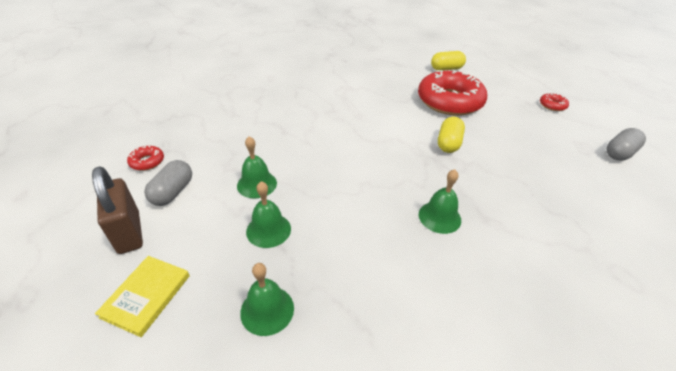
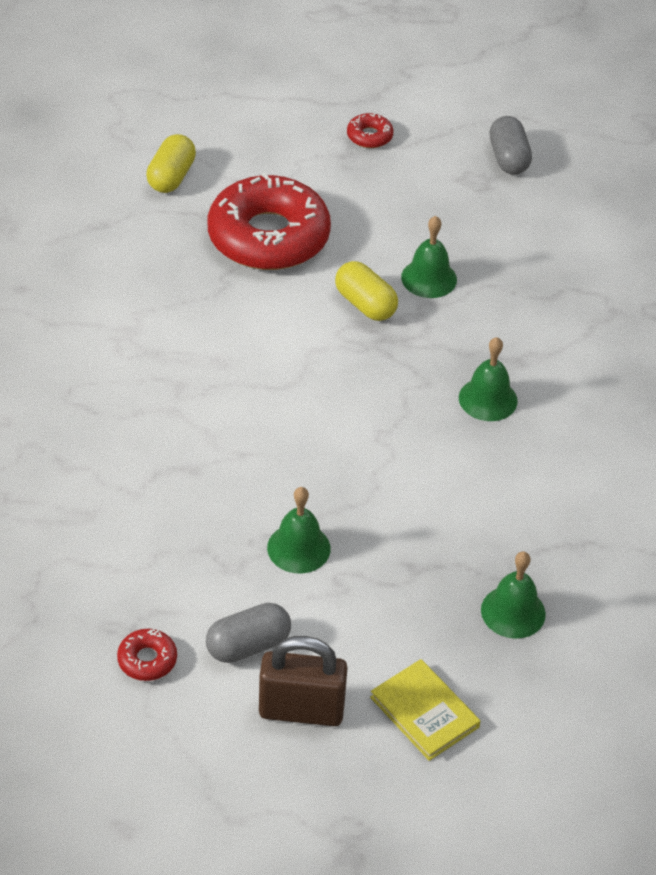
camera: 60 degrees left, 5 degrees up
grey capsule [144,160,192,206] -> grey capsule turned 75 degrees counterclockwise [206,603,291,663]
green bell [246,181,291,248] -> green bell moved to [401,216,457,298]

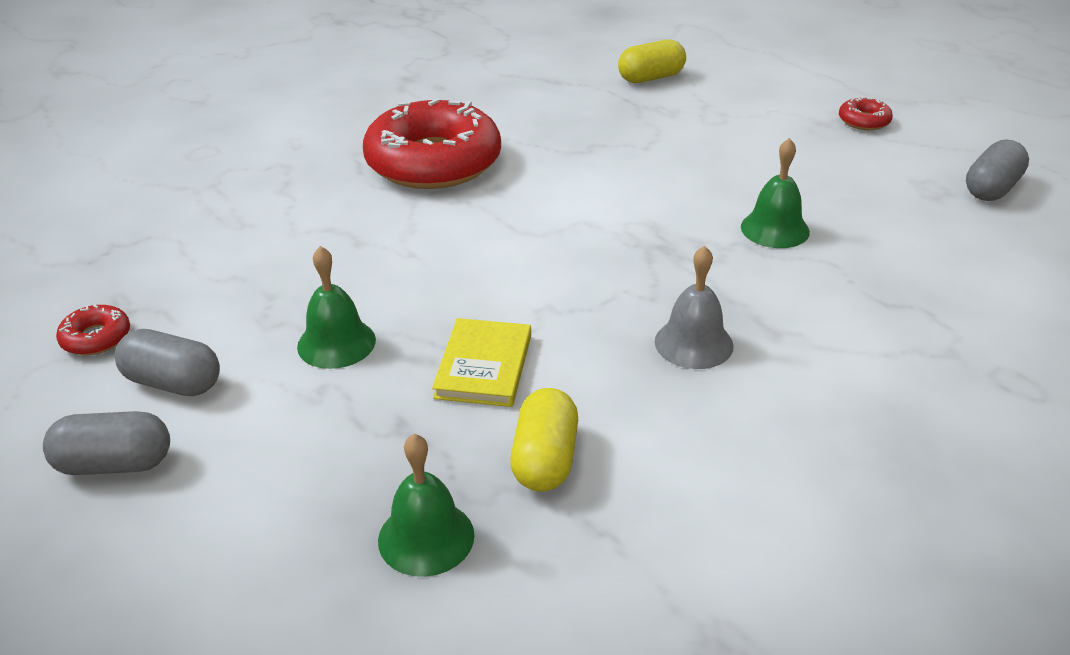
camera: 50 degrees right, 10 degrees down
red donut [208,172,331,270] -> red donut moved to [363,99,501,189]
brown padlock [259,636,348,726] -> grey capsule [43,411,170,475]
yellow capsule [335,261,398,321] -> yellow capsule moved to [510,388,578,492]
yellow book [370,659,480,761] -> yellow book moved to [432,318,531,407]
green bell [459,337,517,421] -> grey bell [655,245,734,369]

